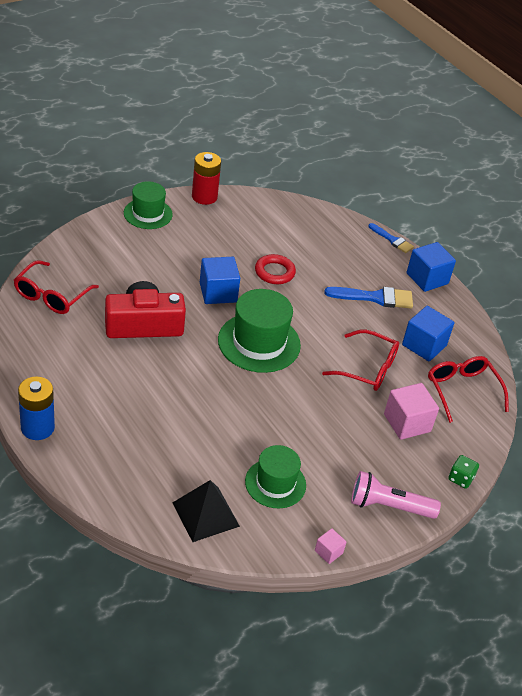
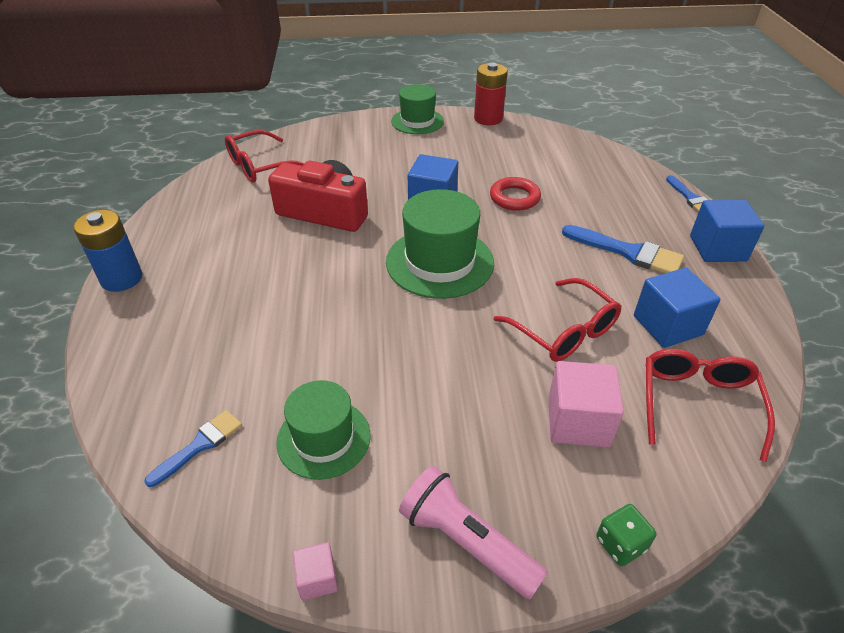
camera: 35 degrees right, 0 degrees up
black pyramid [172,480,240,542] -> blue brush [144,410,242,487]

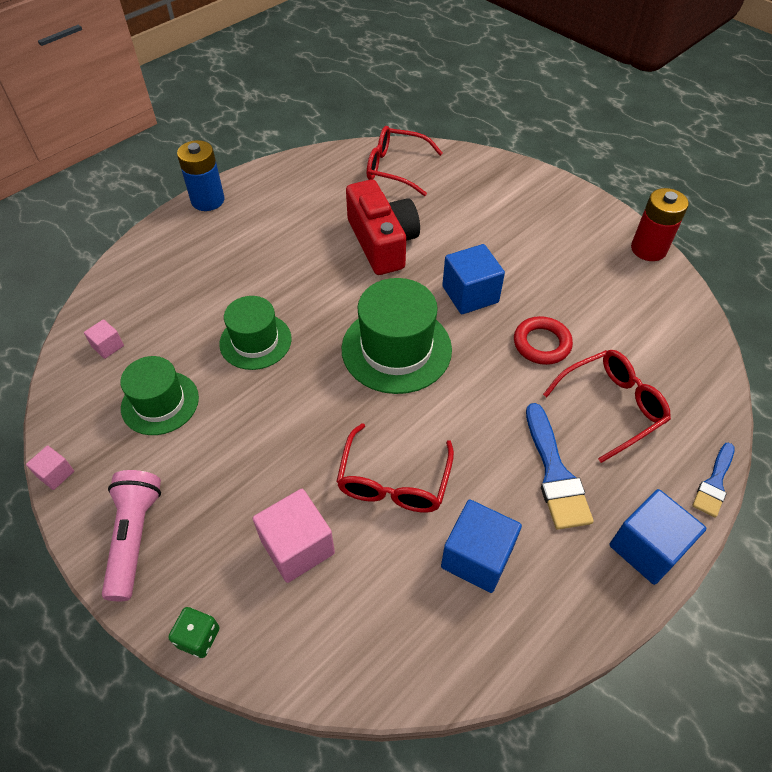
camera: 50 degrees right, 10 degrees up
blue brush [144,410,242,487] -> pink cube [84,319,124,359]
green hat [391,84,444,134] -> green hat moved to [219,296,292,370]
red glasses [646,349,775,462] -> red glasses moved to [543,350,671,463]

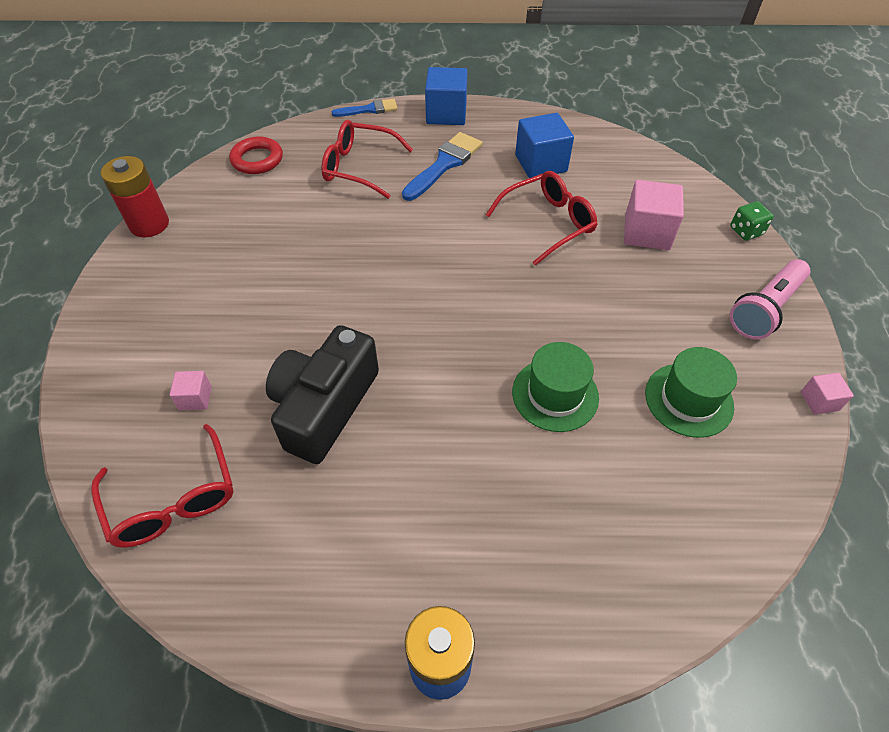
camera: 135 degrees left, 0 degrees up
pink cube [84,319,124,359] -> pink cube moved to [170,371,212,410]
green hat [342,278,452,394] -> none
red camera [346,179,420,275] -> black camera [266,325,379,464]
blue cube [442,244,505,314] -> none
red ring [514,316,573,365] -> red ring moved to [229,136,283,174]

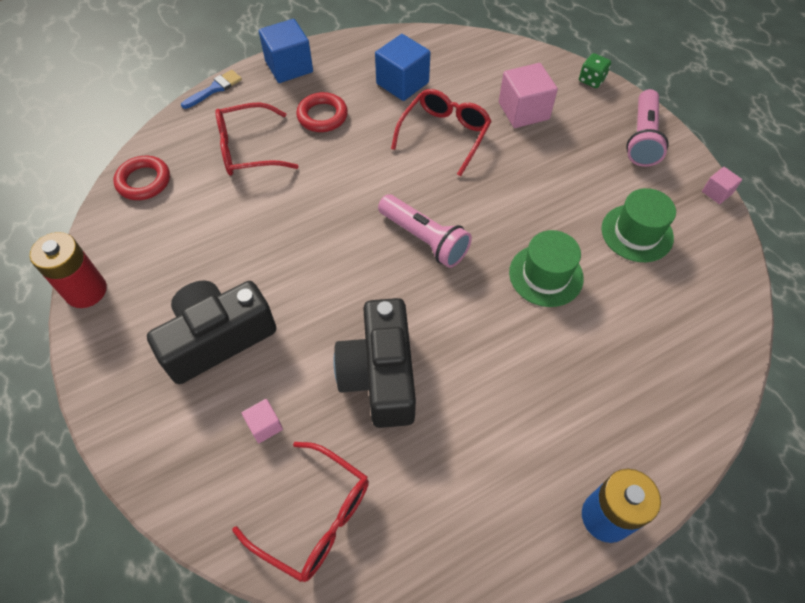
camera: 30 degrees left, 5 degrees up
blue brush [402,132,483,201] -> red ring [296,92,348,132]
none -> black camera [147,281,276,384]
none -> pink flashlight [378,194,472,268]

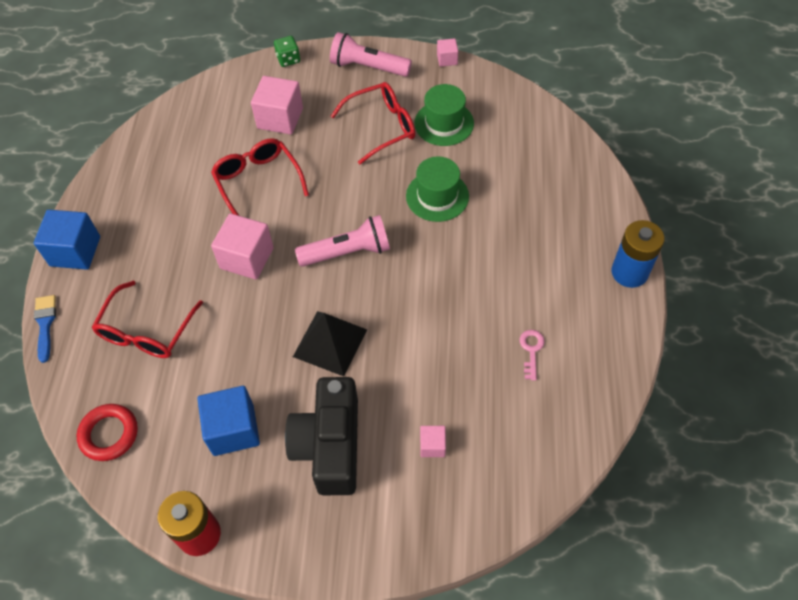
camera: 55 degrees left, 0 degrees up
red glasses [232,442,369,582] -> red glasses moved to [331,82,415,165]
red ring [296,92,348,132] -> none
black camera [334,298,416,428] -> none
blue cube [375,34,430,101] -> blue cube moved to [197,386,260,456]
pink flashlight [626,89,668,167] -> pink flashlight turned 150 degrees clockwise [330,32,412,77]
none -> pink cube [211,213,274,280]
none -> black pyramid [293,311,367,376]
none -> pink key [519,330,545,381]

